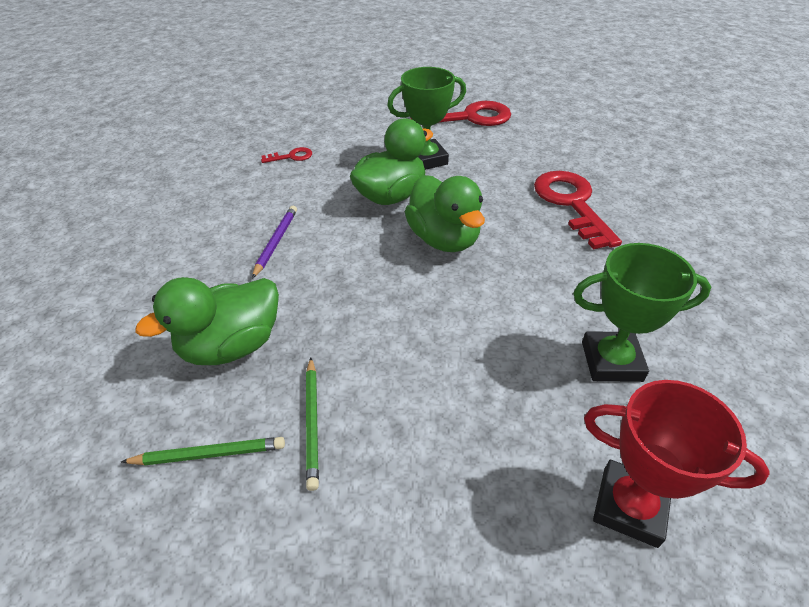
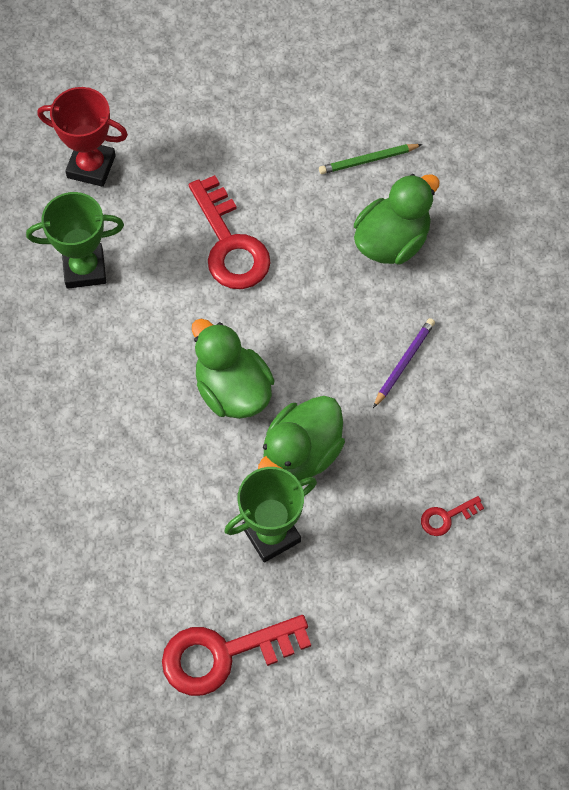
camera: 170 degrees right, 20 degrees up
purple pencil [252,206,297,279] -> purple pencil turned 150 degrees counterclockwise [373,318,435,408]
green pencil [306,358,319,491] -> none
red key [534,171,622,250] -> red key moved to [189,175,271,289]

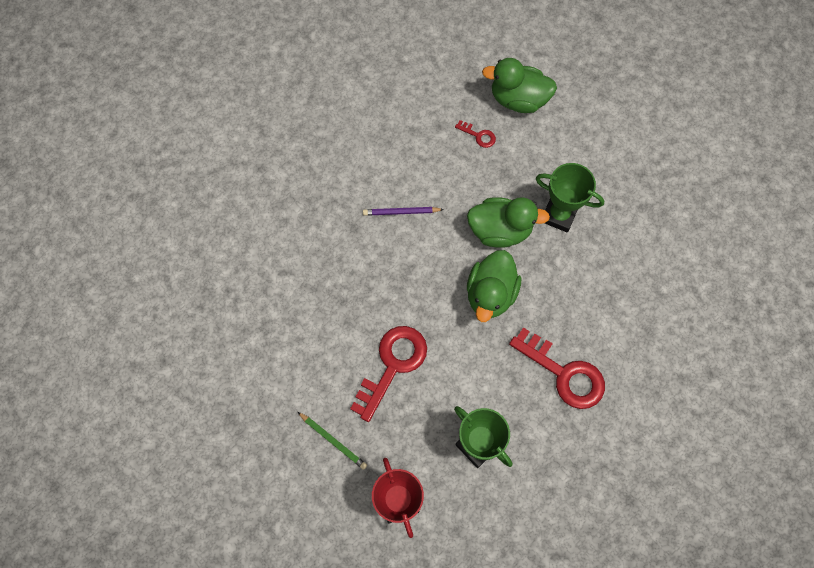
camera: 125 degrees left, 5 degrees up
red key [162,615,311,696] -> red key moved to [509,327,605,409]
green pencil [319,144,422,174] -> green pencil moved to [298,412,367,470]
green duck [354,174,440,264] -> green duck moved to [482,58,557,113]

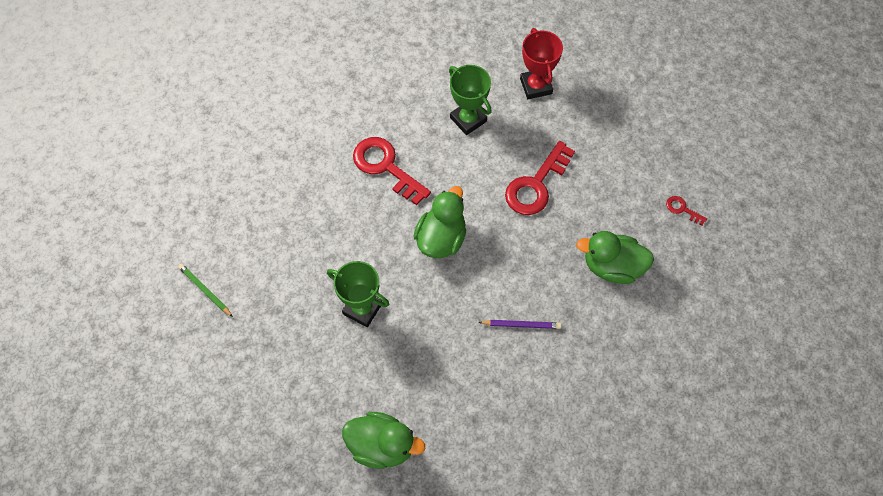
camera: 175 degrees left, 5 degrees down
green pencil [298,412,367,470] -> green pencil moved to [178,263,233,317]
red key [455,120,496,148] -> red key moved to [666,196,707,225]
green duck [467,197,550,248] -> green duck moved to [576,231,654,284]

